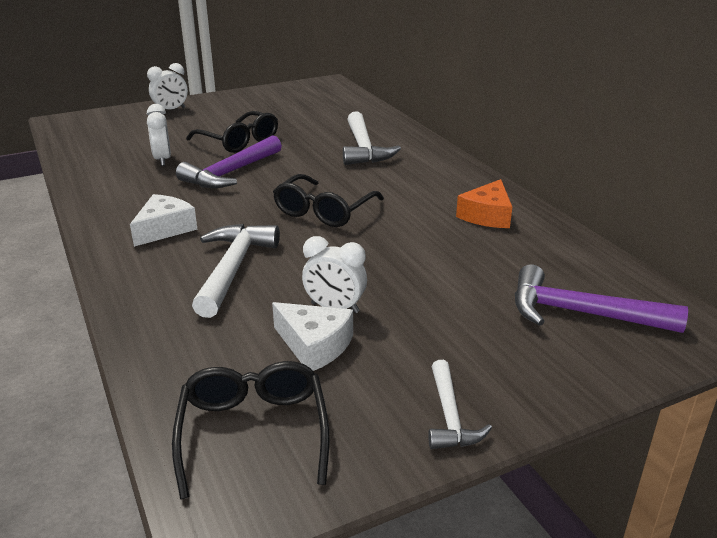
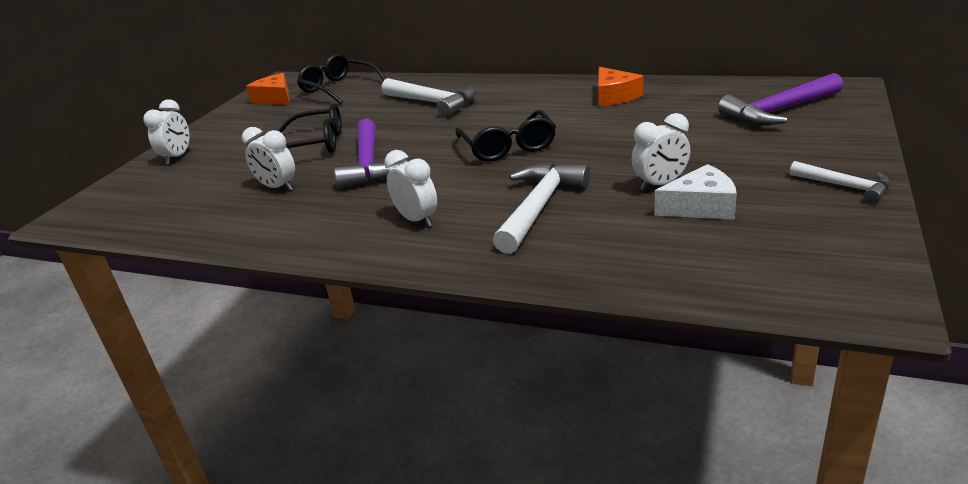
camera: 40 degrees left, 0 degrees up
white cheese [130,194,198,247] -> white clock [384,150,437,227]
black glasses [172,361,329,499] -> black glasses moved to [297,54,386,104]
white hammer [192,224,280,318] -> white hammer turned 60 degrees clockwise [493,163,590,254]
none -> orange cheese [246,73,290,105]

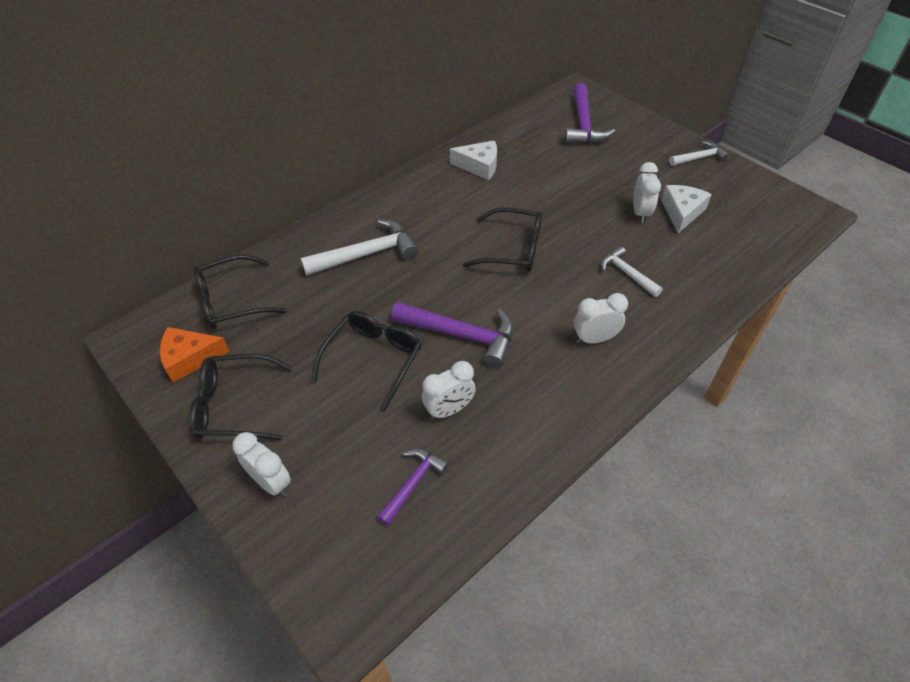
camera: 65 degrees left, 20 degrees up
white hammer [493,163,590,254] -> white hammer [601,246,663,297], size x0.59
orange cheese [598,67,643,106] -> white cheese [450,140,497,180]
none -> black glasses [189,354,292,440]
none -> purple hammer [377,449,449,526]

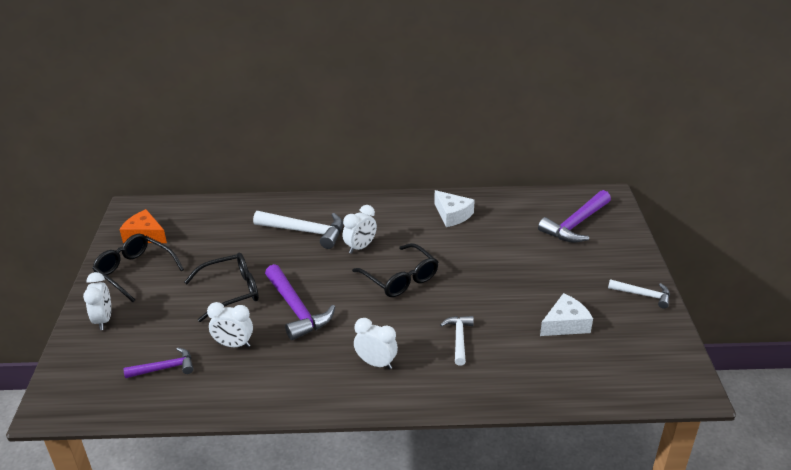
camera: 40 degrees right, 15 degrees down
black glasses [193,255,286,329] -> none
white clock [633,162,661,223] -> white clock moved to [342,205,377,254]

